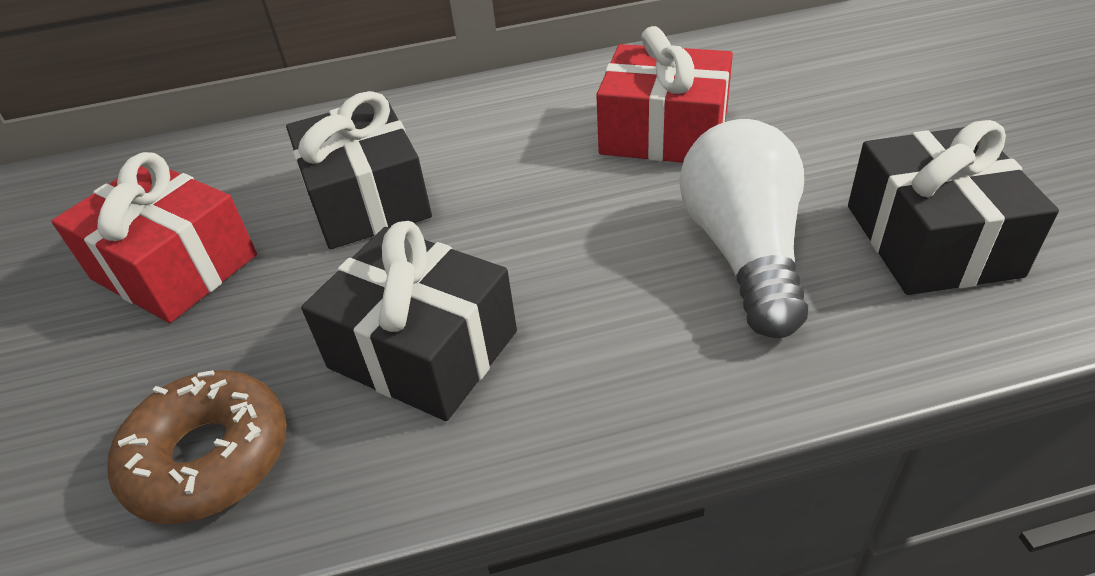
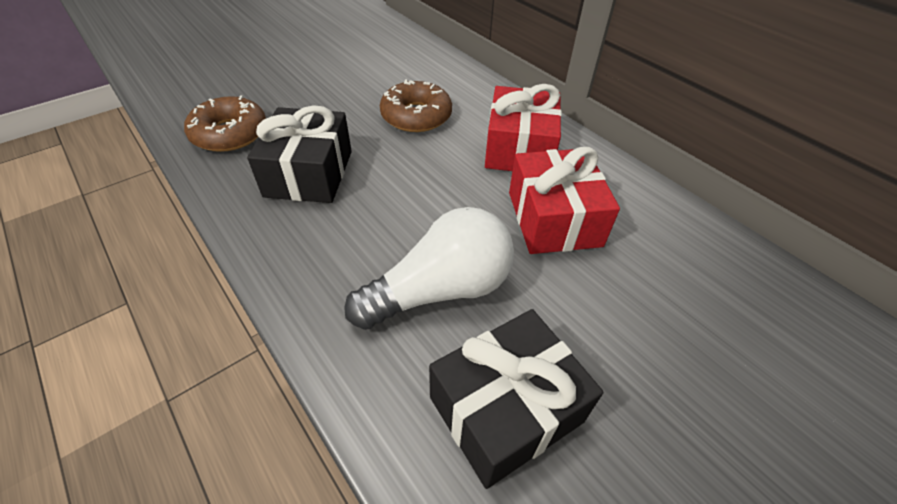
camera: 60 degrees right, 5 degrees up
red gift [51,152,257,323] -> red gift moved to [485,84,562,171]
black gift [286,91,432,249] -> brown donut [380,79,452,132]

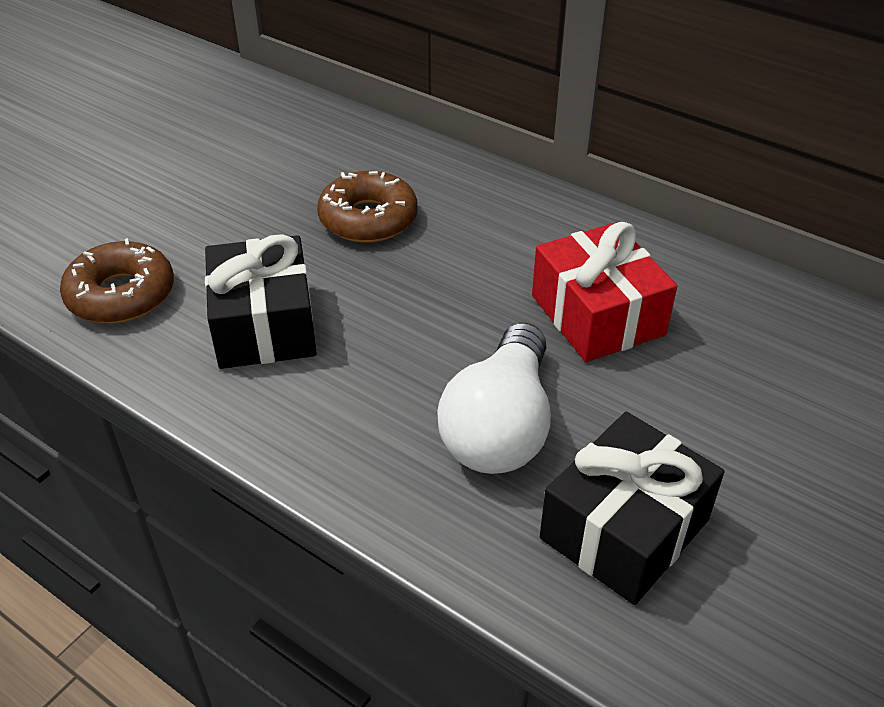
camera: 15 degrees left, 5 degrees down
white light bulb [344,207,514,330] -> white light bulb turned 150 degrees clockwise [437,323,551,474]
red gift [485,84,562,171] -> none

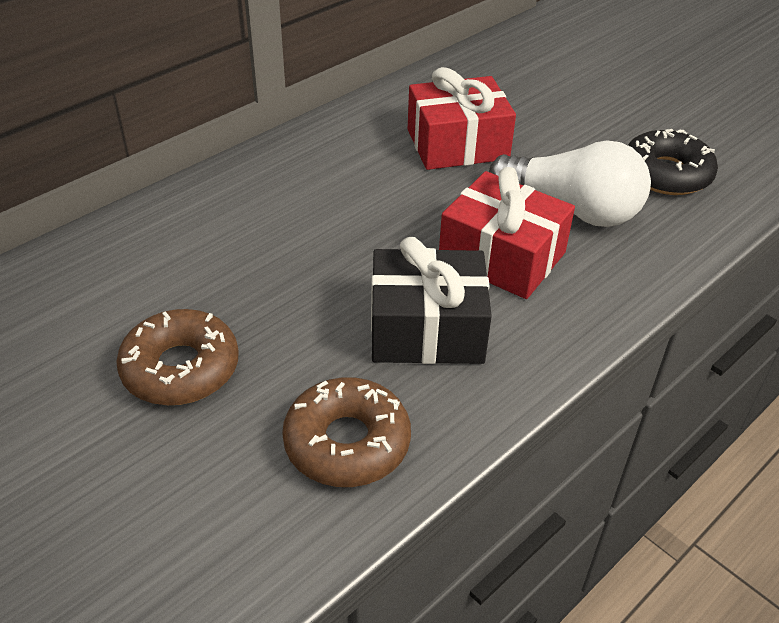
camera: 80 degrees left, 0 degrees up
brown donut [317,171,418,243] -> brown donut moved to [116,309,239,405]
black gift [540,412,725,605] -> black donut [628,129,718,195]
none -> red gift [439,167,575,299]

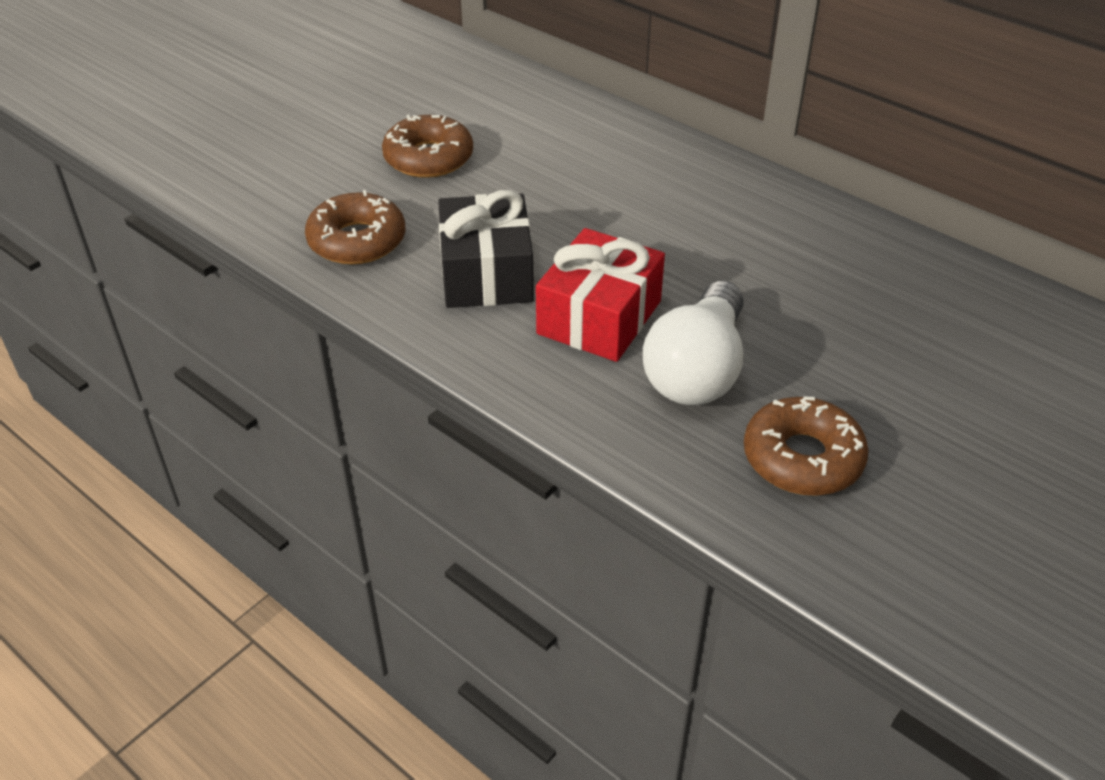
camera: 85 degrees right, 0 degrees up
red gift [408,67,516,170] -> none
black donut [628,129,718,195] -> brown donut [744,397,869,496]

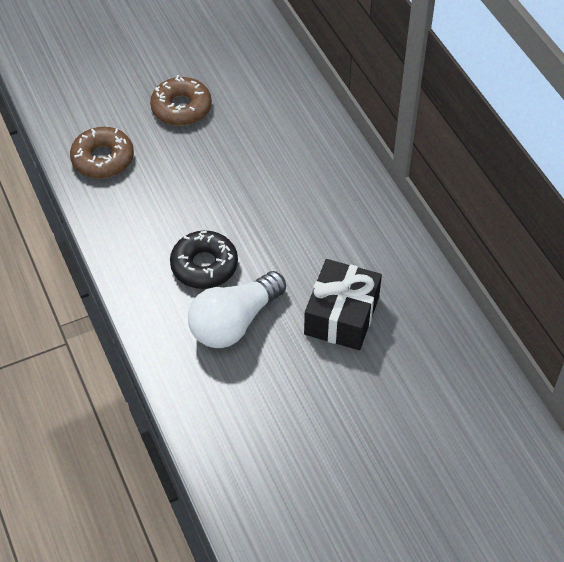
camera: 25 degrees right, 10 degrees up
black gift [438,190,534,308] -> black gift moved to [304,259,382,350]
red gift [536,228,665,362] -> black donut [170,230,238,289]
brown donut [744,397,869,496] -> none

